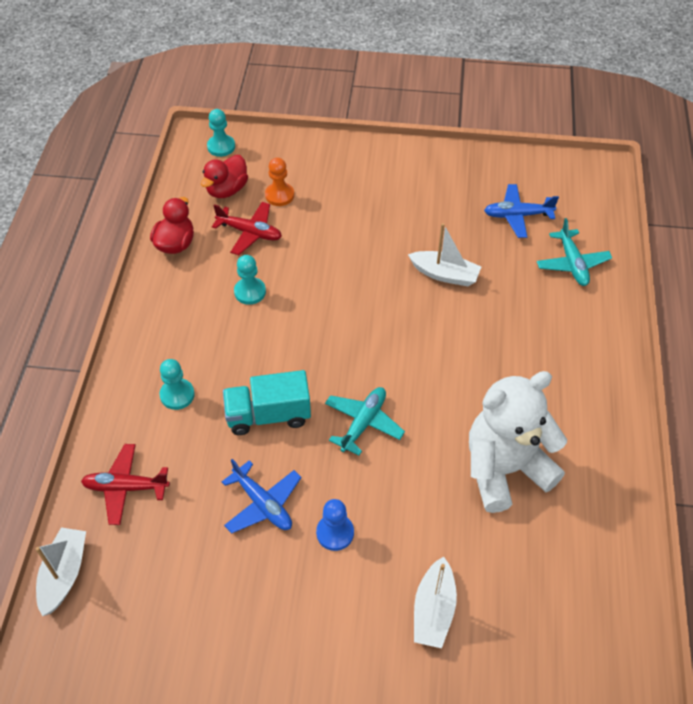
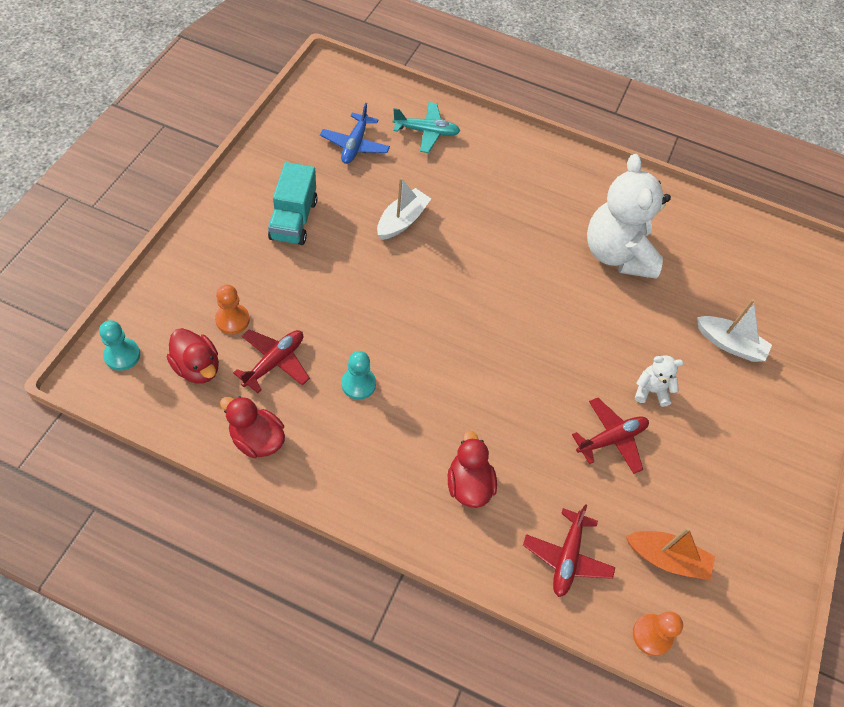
camera: 80 degrees left, 5 degrees up
white boat [36,528,86,616] -> orange pawn [633,611,683,656]
turquoise pawn [159,359,195,410] -> red duck [448,430,497,508]
blue plane [222,459,302,534] -> red plane [572,398,649,474]
turquoise truck [223,370,311,435] -> turquoise truck moved to [268,162,318,245]
blue pawn [316,499,354,551] -> white teddy bear [635,355,684,407]
turquoise plane [325,387,405,456] -> none
none -> orange boat [626,527,715,581]

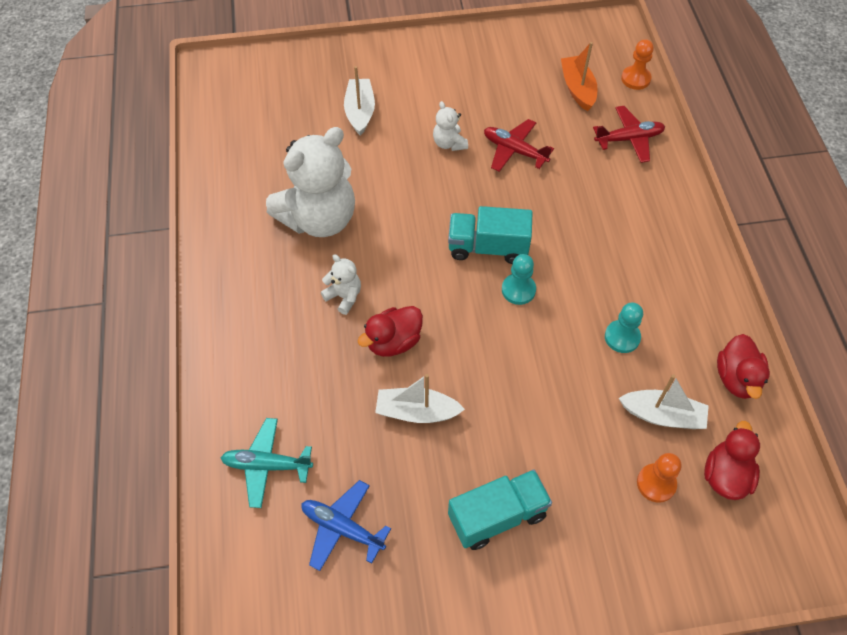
camera: 115 degrees left, 0 degrees up
turquoise pawn [99,320,140,371] -> turquoise pawn moved to [502,254,536,305]
red plane [233,330,310,393] -> white boat [619,374,709,429]
blue plane [320,103,390,164] -> blue plane turned 135 degrees counterclockwise [301,480,391,571]
turquoise plane [393,102,460,153] -> turquoise plane turned 60 degrees counterclockwise [221,418,313,508]
red duck [448,430,497,508] -> red duck moved to [358,306,423,357]
none -> white teddy bear [321,254,361,315]
none -> turquoise truck [448,206,533,264]

